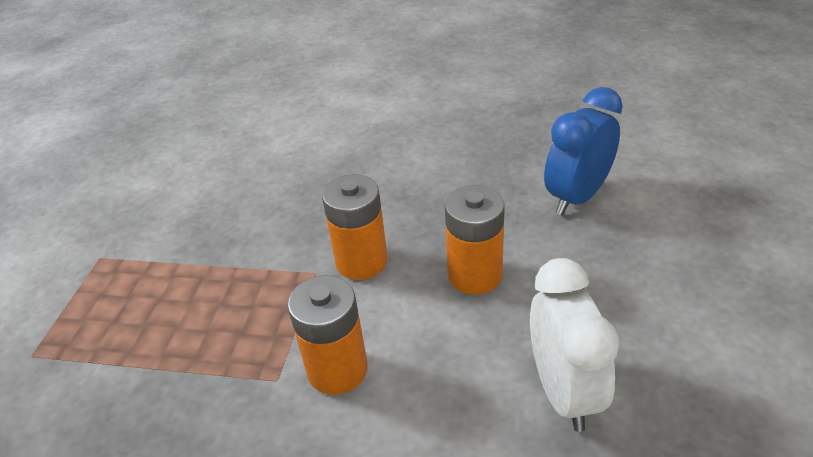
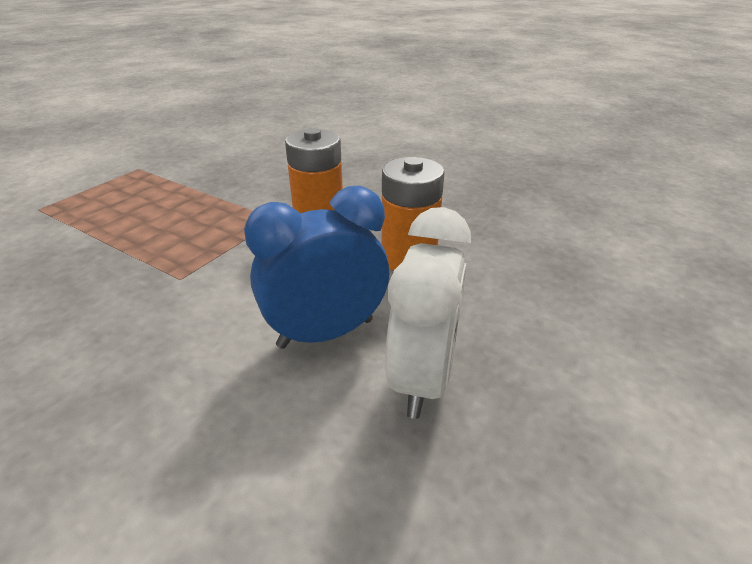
camera: 20 degrees right, 5 degrees down
orange battery [288,275,368,395] -> none
blue clock [544,87,623,215] -> blue clock moved to [244,186,389,349]

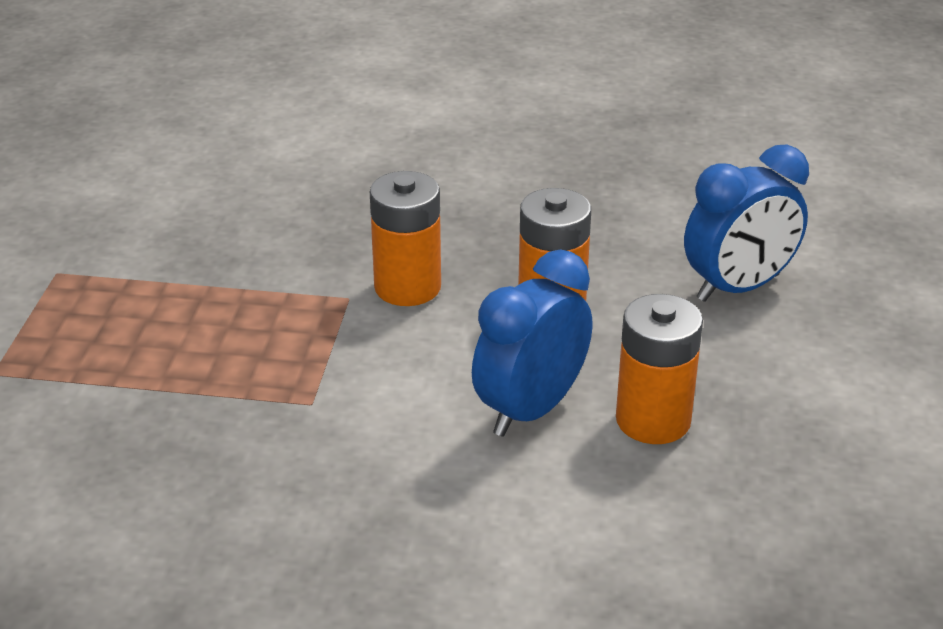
camera: 25 degrees left, 0 degrees up
white clock [385,207,471,419] -> orange battery [616,294,703,444]
none -> blue clock [684,144,809,302]

